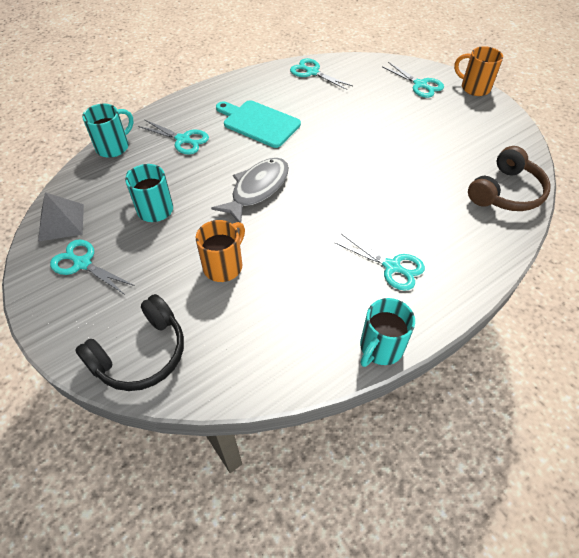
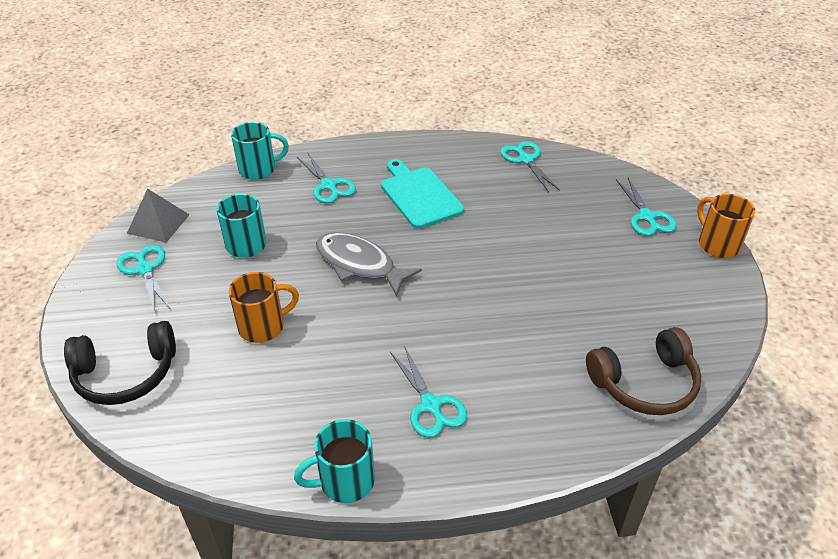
camera: 30 degrees right, 10 degrees down
grey fish [211,158,289,223] -> grey fish turned 120 degrees counterclockwise [316,232,422,297]

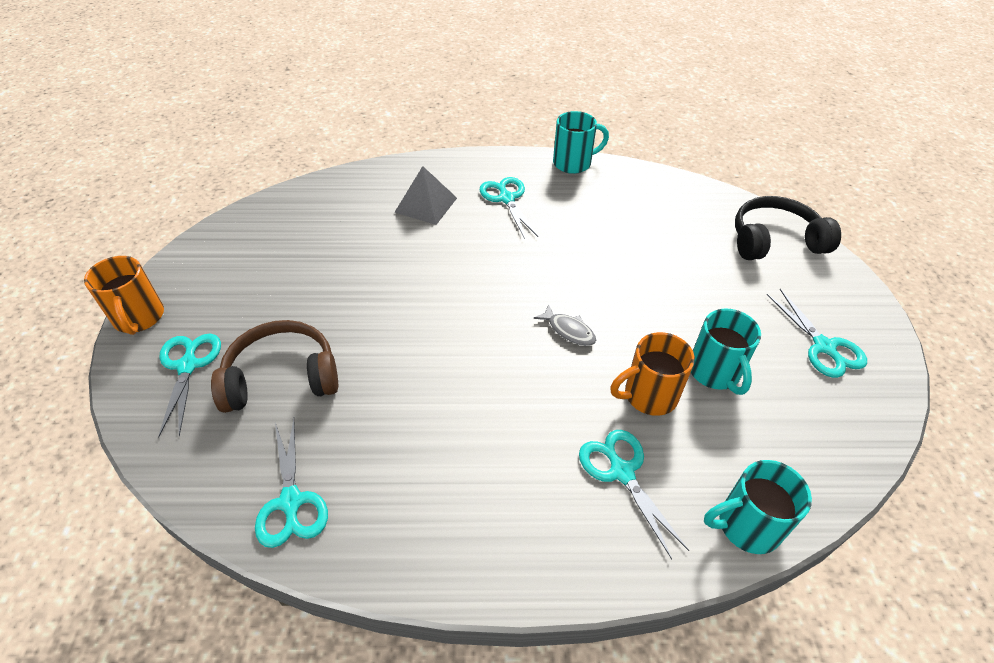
camera: 175 degrees left, 5 degrees up
grey pyramid [127,188,190,243] -> grey pyramid moved to [395,166,457,225]
orange mug [229,272,299,343] -> orange mug moved to [610,332,695,416]
grey fish [316,232,422,297] -> grey fish [534,304,596,346], size x0.50
turquoise cutting board [381,159,464,229] -> none
brown headphones [586,327,701,415] -> brown headphones moved to [211,320,338,413]

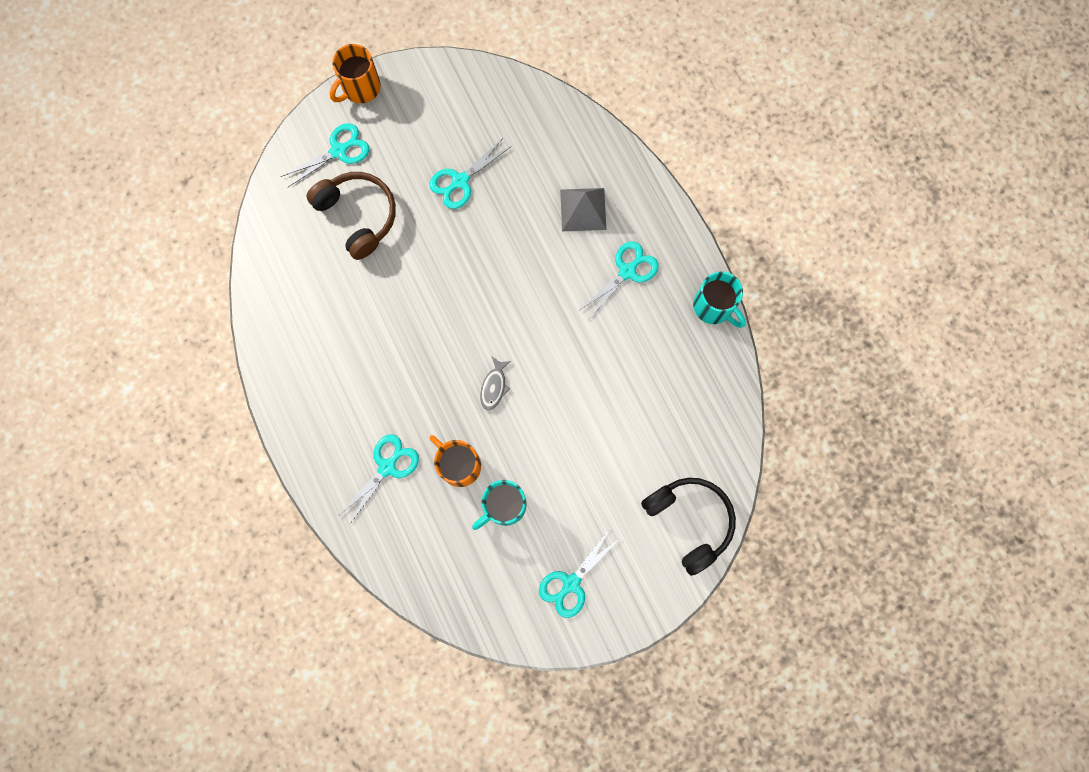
camera: 65 degrees right, 30 degrees up
turquoise scissors [255,418,328,548] -> turquoise scissors moved to [429,138,512,209]
turquoise mug [704,460,812,554] -> none

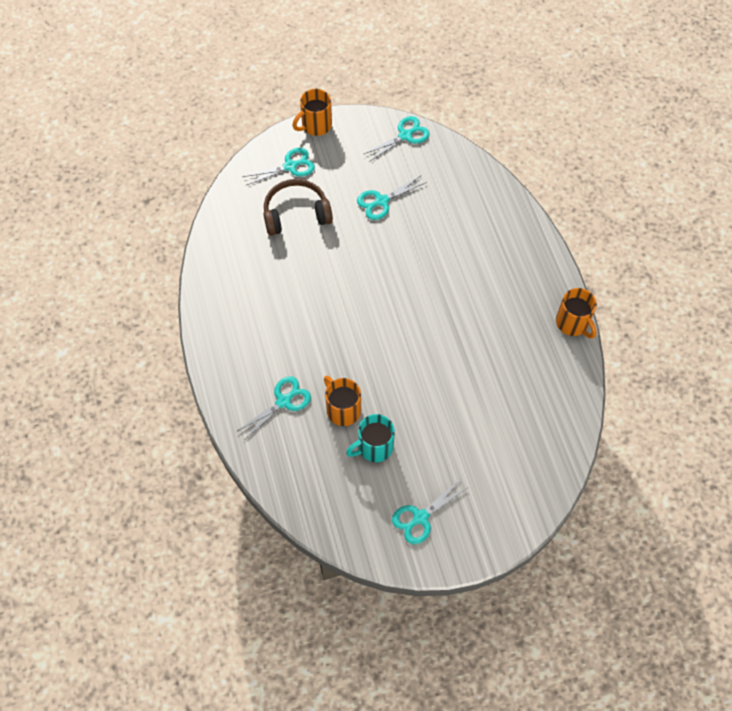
camera: 10 degrees right, 15 degrees down
brown headphones [307,172,396,260] -> brown headphones turned 75 degrees counterclockwise [264,179,333,236]
grey fish [480,357,511,410] -> none
grey pyramid [560,188,606,231] -> none
turquoise scissors [580,241,659,319] -> turquoise scissors moved to [364,116,430,162]
black headphones [641,478,736,576] -> none
turquoise mug [693,271,746,328] -> orange mug [556,288,597,339]

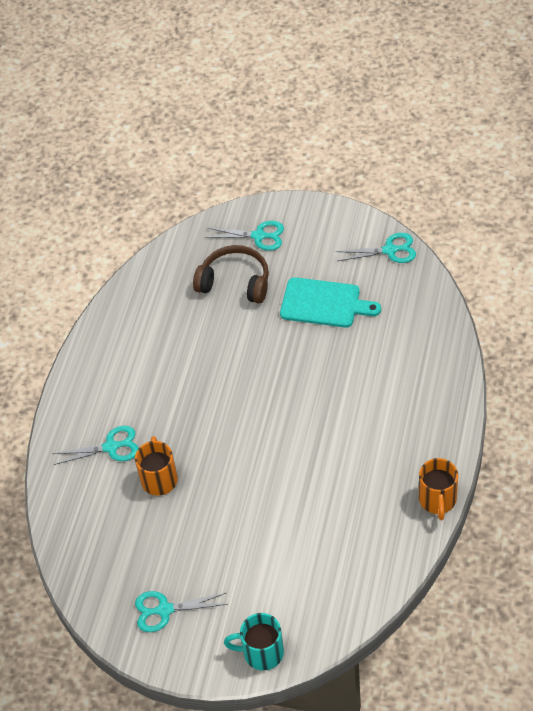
camera: 35 degrees right, 10 degrees down
orange mug [292,89,332,136] -> none
turquoise mug [346,414,395,462] -> turquoise mug moved to [224,613,284,671]
turquoise scissors [357,176,427,220] -> turquoise cutting board [280,277,381,328]

